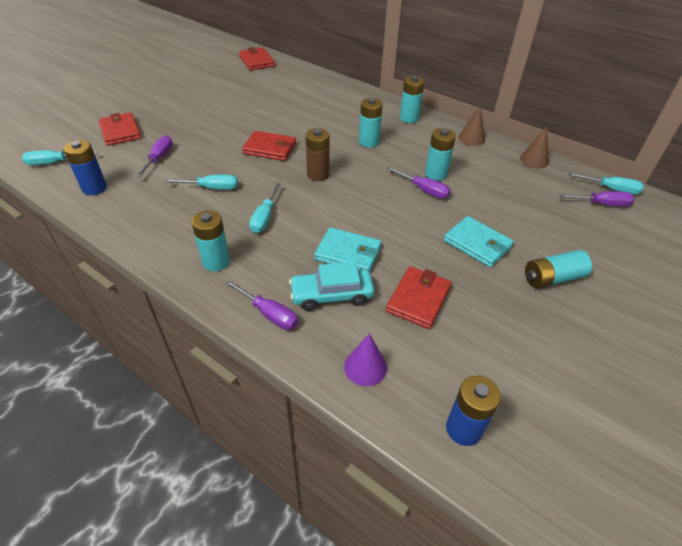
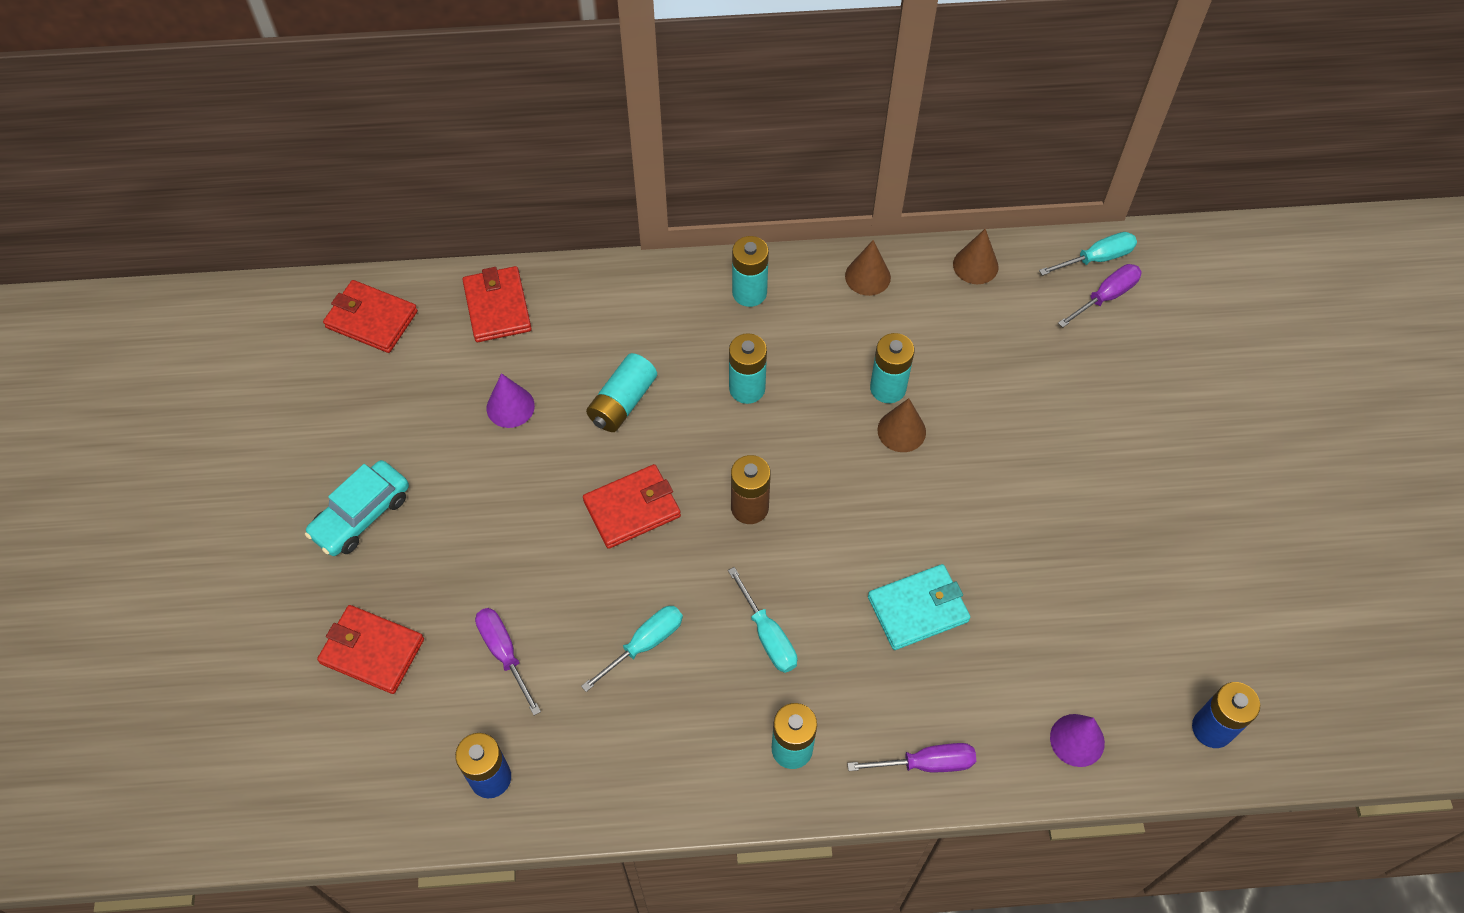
camera: 40 degrees left, 15 degrees up
turquoise screwdriver [22,150,98,165] -> none
turquoise car [289,262,374,311] -> turquoise car moved to [305,460,409,556]
purple screwdriver [386,167,451,199] -> brown cone [877,398,926,452]
red wallet [386,266,451,329] -> red wallet moved to [462,266,532,342]
turquoise wallet [444,216,514,267] -> none
turquoise battery [525,250,592,288] -> turquoise battery moved to [586,353,657,432]
none -> purple cone [487,373,535,428]

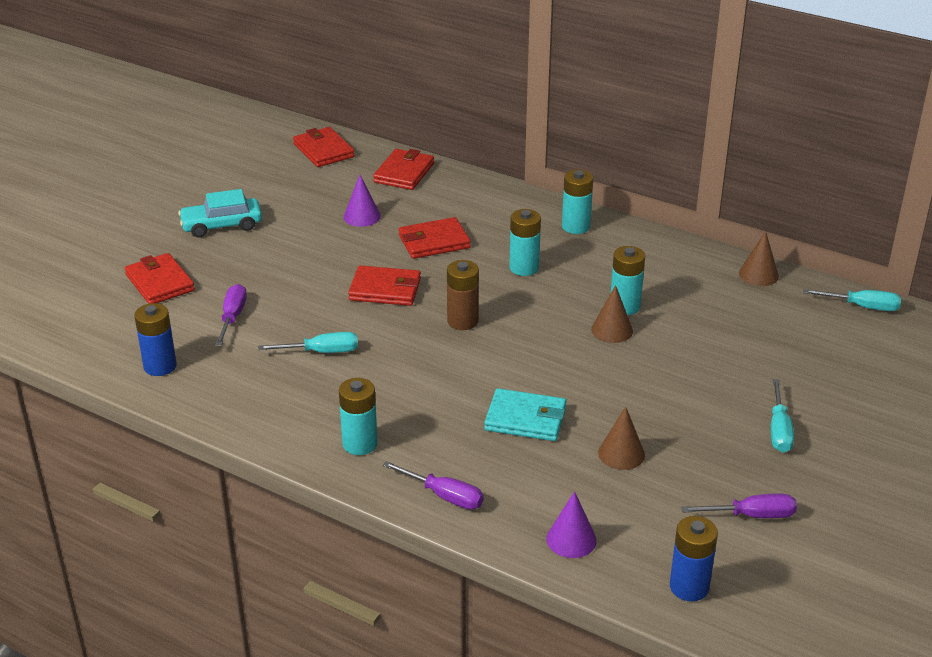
camera: 35 degrees right, 25 degrees down
turquoise battery [586,353,657,432] -> red wallet [399,217,471,259]
turquoise screwdriver [728,567,797,673] -> turquoise screwdriver moved to [771,379,794,452]
brown cone [845,240,891,296] -> brown cone moved to [598,407,645,470]
purple screwdriver [1058,264,1142,328] -> purple screwdriver moved to [681,493,797,518]

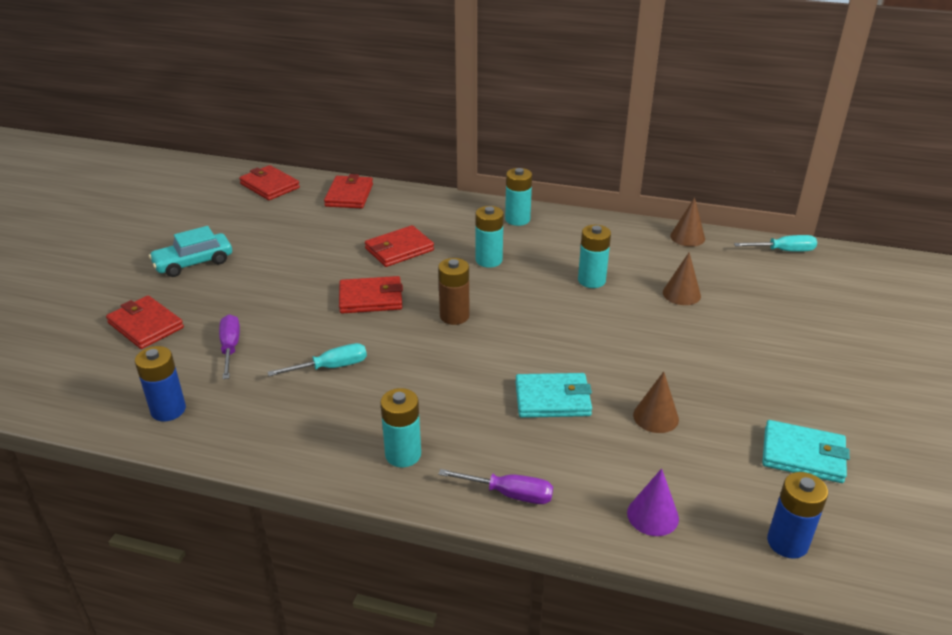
camera: 15 degrees left, 0 degrees up
purple cone [344,175,381,227] -> none
brown cone [591,285,633,343] -> brown cone moved to [663,253,701,305]
purple screwdriver [681,493,797,518] -> turquoise wallet [762,420,850,483]
turquoise screwdriver [771,379,794,452] -> none

